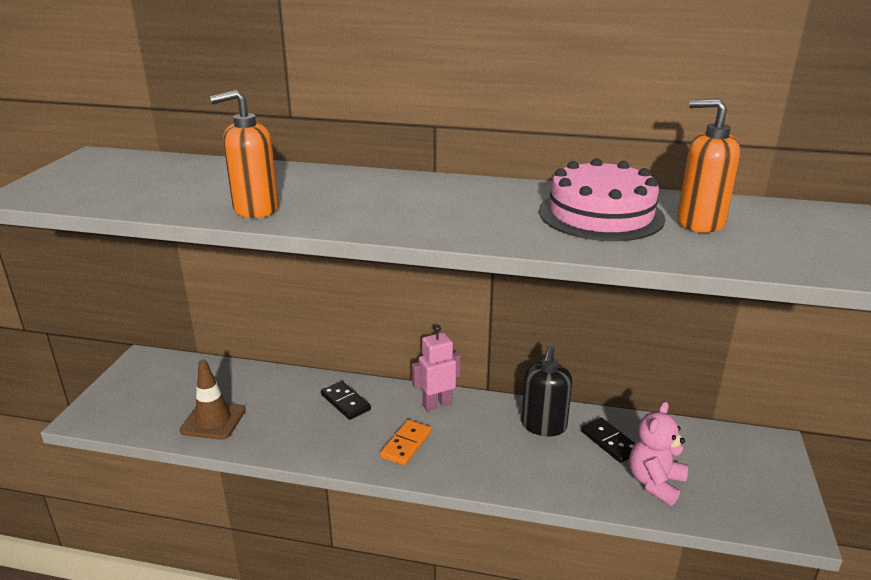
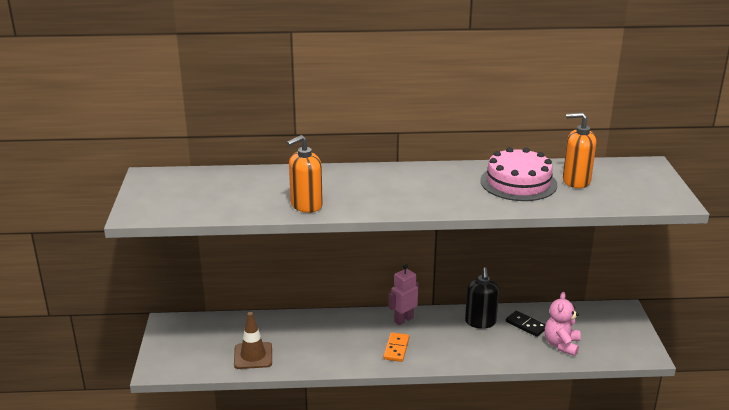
camera: 15 degrees left, 0 degrees up
black domino [321,381,371,420] -> none

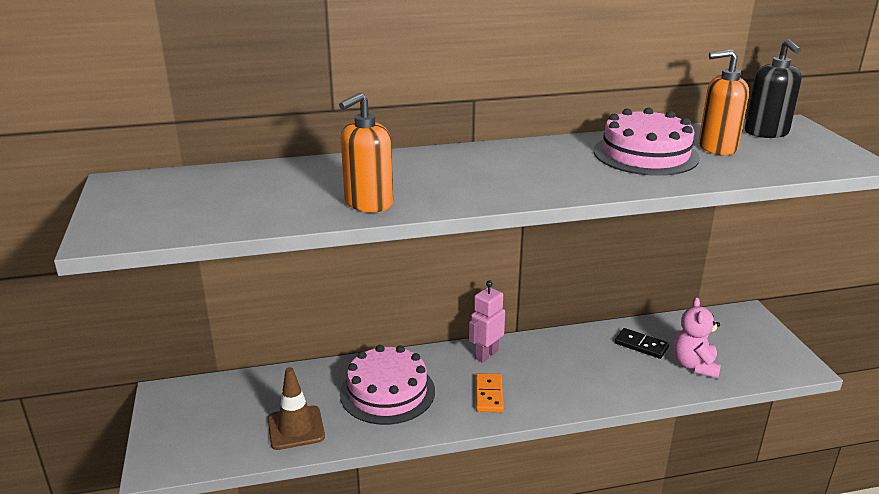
camera: 10 degrees left, 0 degrees up
black soap dispenser [465,267,499,329] -> black soap dispenser moved to [745,39,802,138]
none -> pink cake [340,345,435,425]

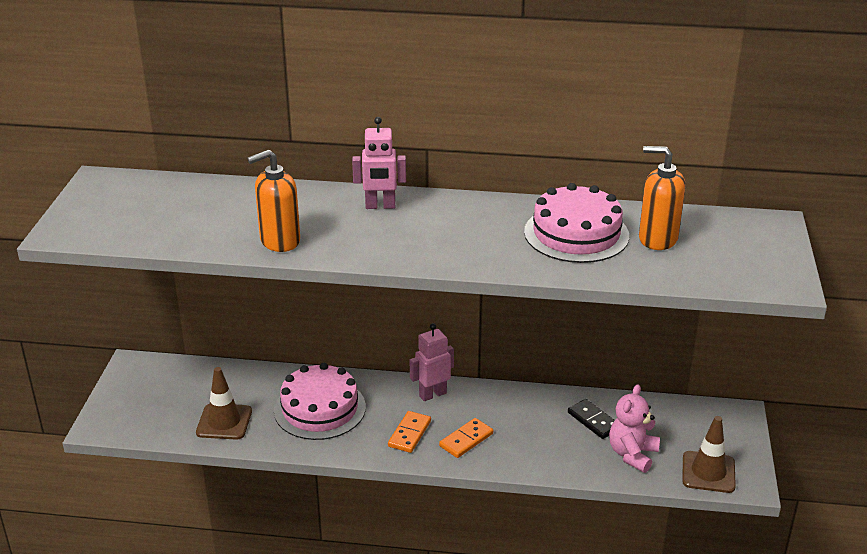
camera: 20 degrees right, 5 degrees up
black soap dispenser [745,39,802,138] -> none
none -> pink robot [352,117,406,209]
none -> orange domino [439,418,493,458]
none -> brown traffic cone [682,416,736,493]

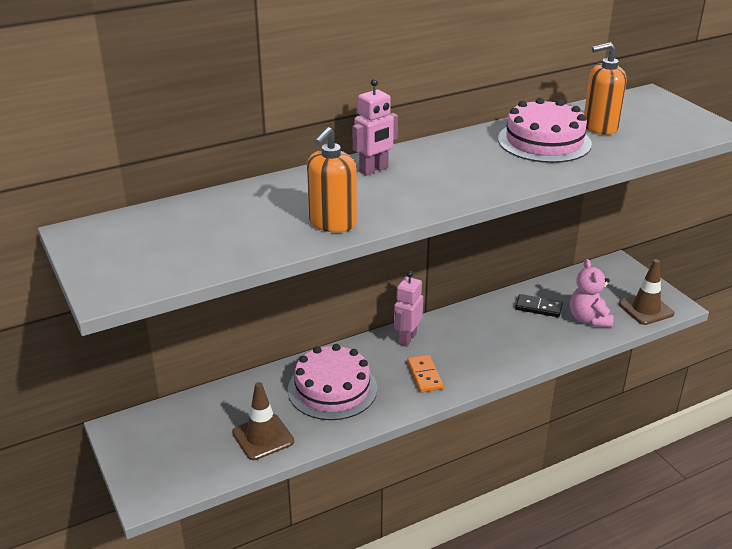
camera: 35 degrees left, 0 degrees up
orange domino [439,418,493,458] -> none

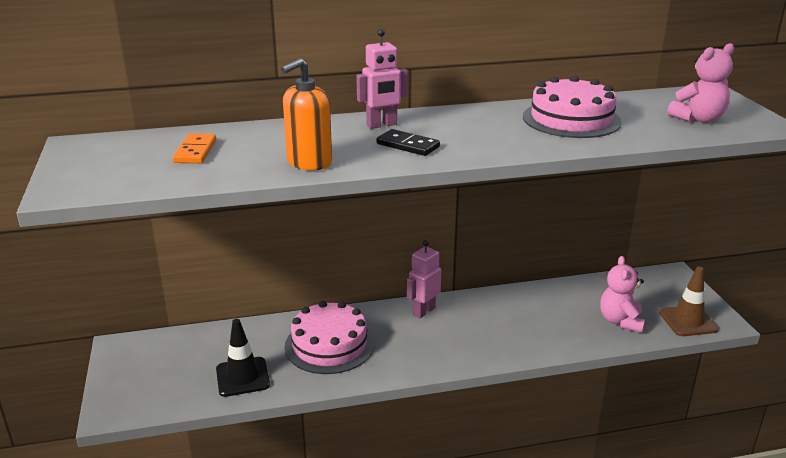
camera: 15 degrees right, 5 degrees down
brown traffic cone [232,382,294,460] -> black traffic cone [216,319,270,397]
orange domino [407,355,443,392] -> orange domino moved to [173,134,216,163]
black domino [515,294,563,317] -> black domino moved to [377,129,440,156]
orange soap dispenser [584,42,627,135] -> none
none -> pink teddy bear [667,43,734,123]

